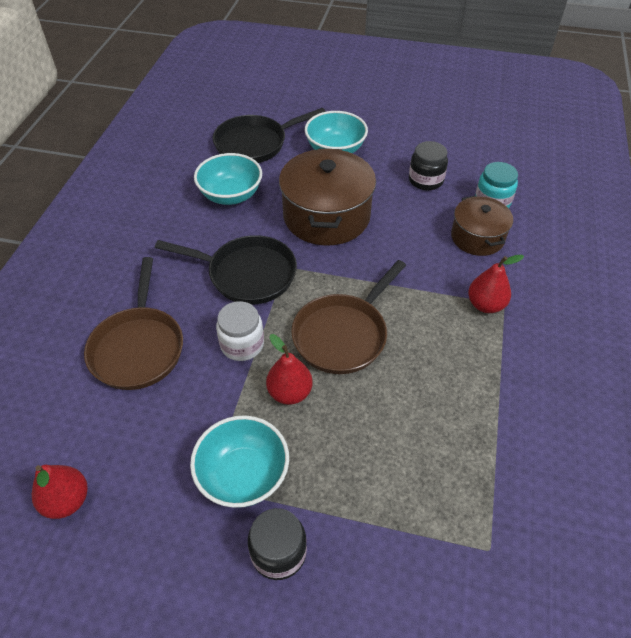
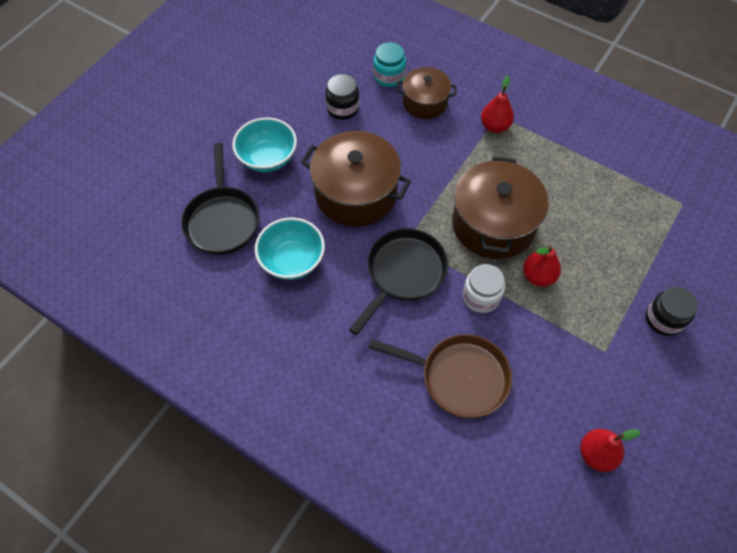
camera: 70 degrees left, 10 degrees up
turquoise bowl [190,415,289,508] -> none
brown pan [291,260,406,374] -> brown pot [452,156,549,259]

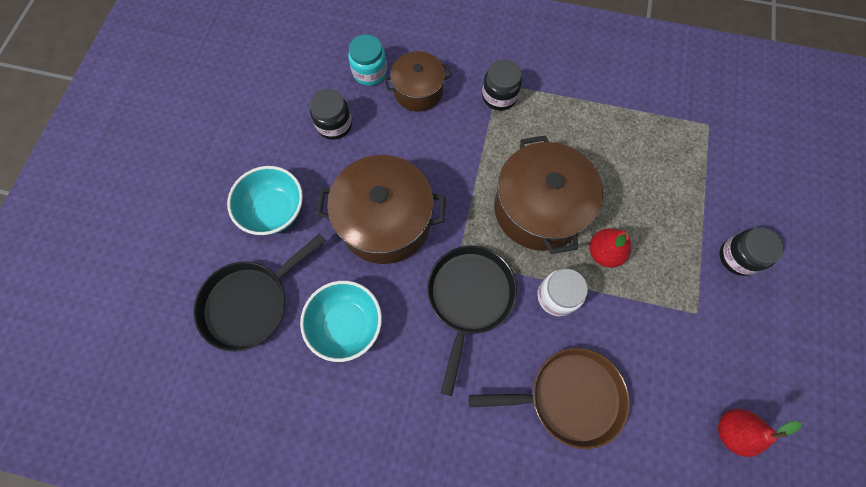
camera: 20 degrees left, 10 degrees up
black pan [181,143,260,255] -> black pan turned 75 degrees clockwise [193,233,326,352]
red pear [481,76,514,133] -> black jar [482,60,522,111]

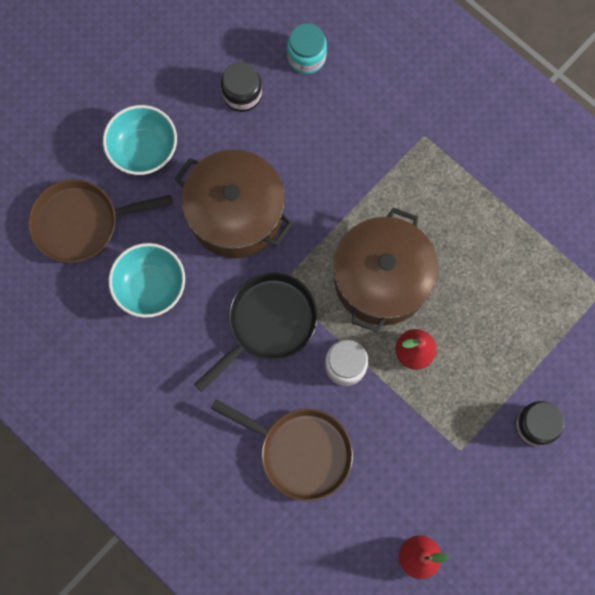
camera: 30 degrees right, 5 degrees up
black pan [193,233,326,352] -> brown pan [28,179,173,263]
brown pot [384,51,452,112] -> none
black jar [482,60,522,111] -> none

